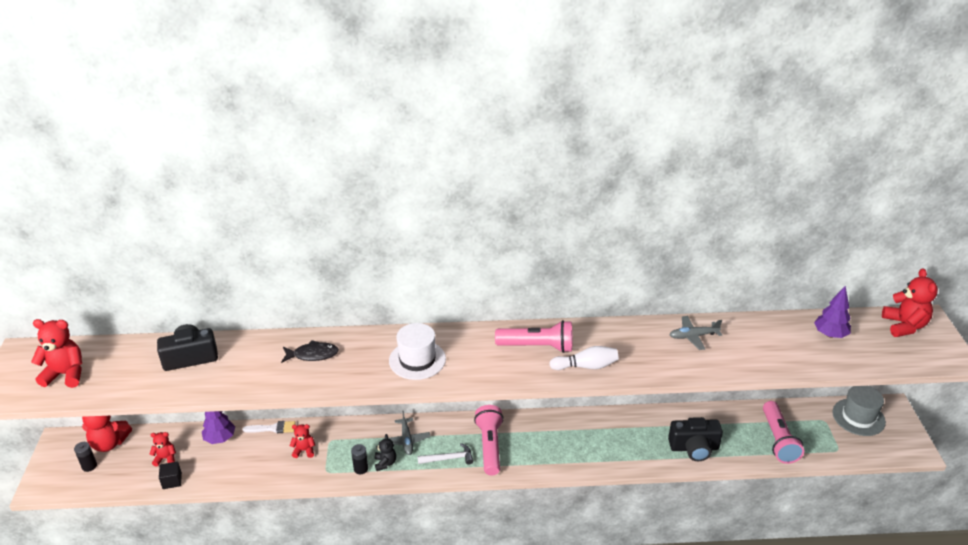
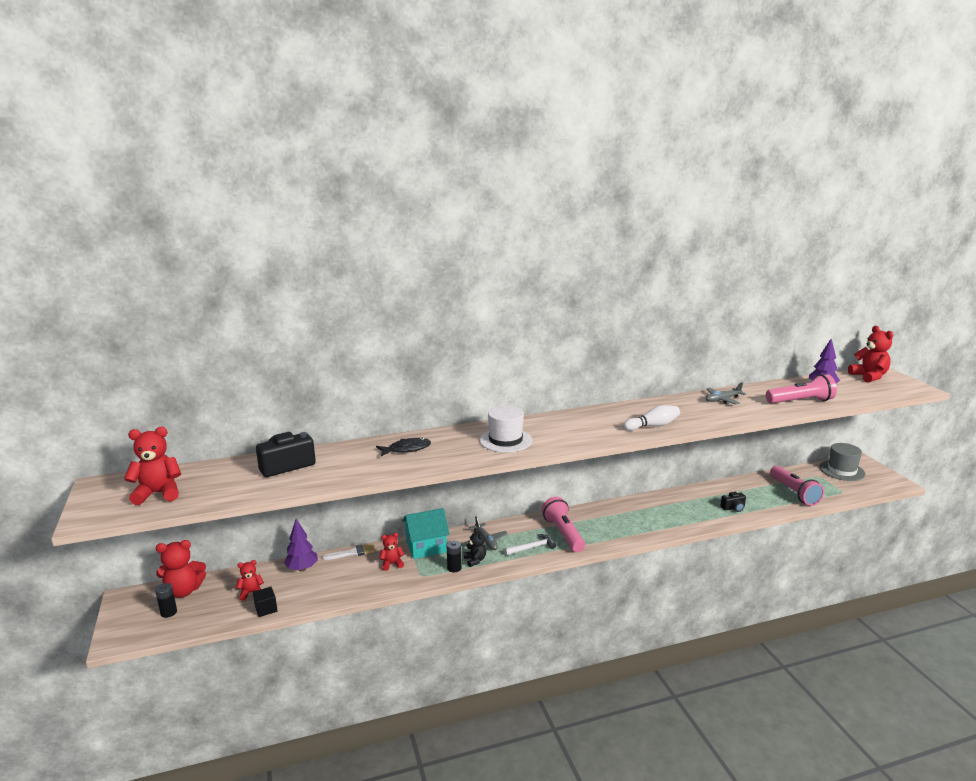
camera: 15 degrees left, 15 degrees down
pink flashlight [495,320,572,353] -> pink flashlight moved to [766,374,837,404]
black camera [668,417,723,461] -> black camera [721,492,746,512], size x0.54
none -> turquoise house [402,508,450,559]

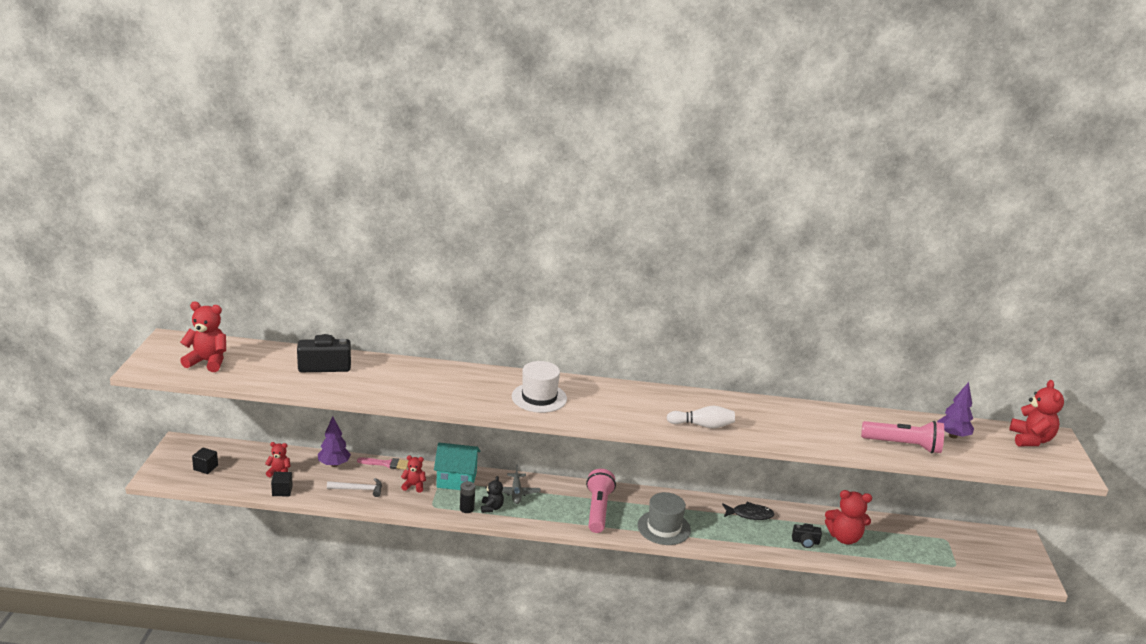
camera: 20 degrees right, 5 degrees up
black battery [155,583,177,618] -> black cube [192,447,218,474]
red teddy bear [156,540,206,598] -> red teddy bear moved to [825,490,872,545]
white brush [322,544,375,560] -> pink brush [357,457,409,470]
black fish [376,438,431,457] -> black fish moved to [722,502,775,520]
white hammer [504,534,556,556] -> white hammer moved to [327,478,382,497]
grey plane [706,382,746,405] -> none
pink flashlight [770,466,824,506] -> none
grey hat [819,443,865,481] -> grey hat moved to [638,492,691,545]

